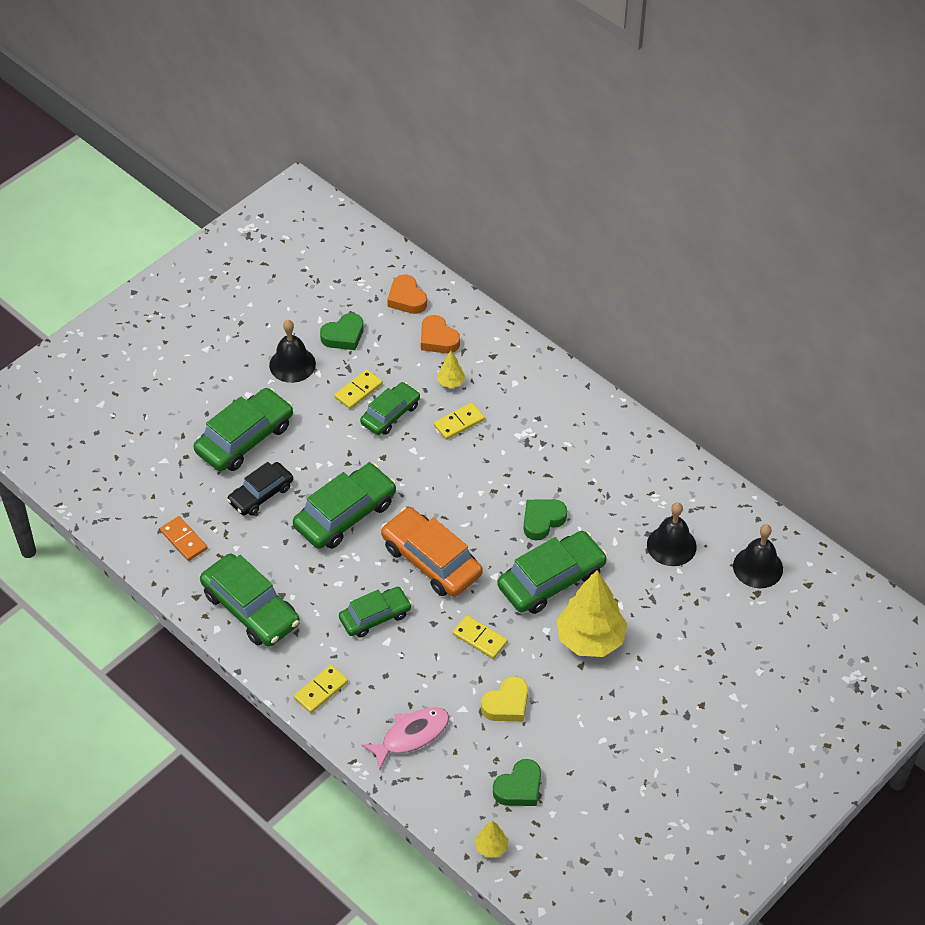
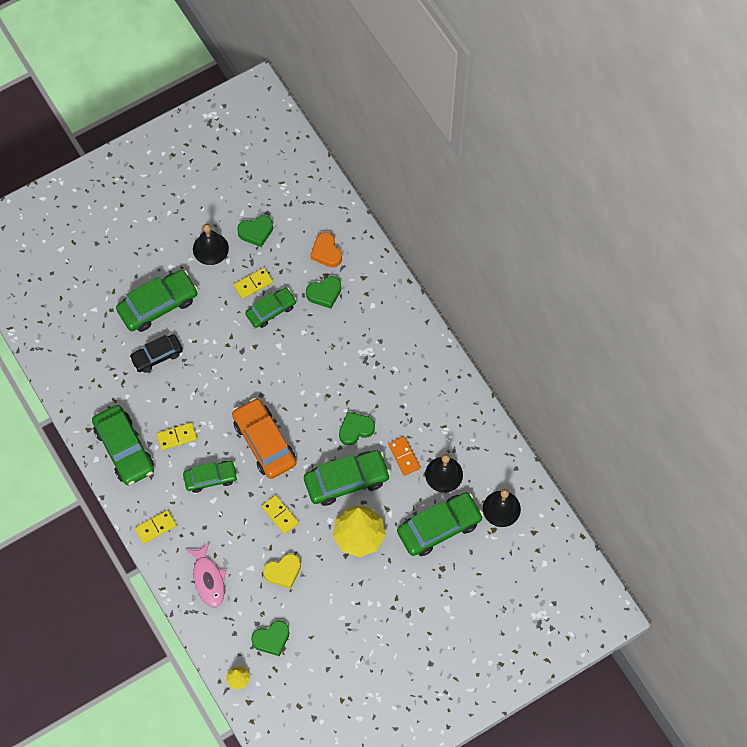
camera: 15 degrees right, 15 degrees up
orange domino [160,516,208,561] -> orange domino moved to [388,436,420,476]
green car [293,463,396,549] -> green car moved to [397,492,483,556]
pink fish [361,707,449,770] -> pink fish turned 90 degrees clockwise [186,543,227,607]
orange heart [387,274,427,314] -> none
yellow domino [434,403,485,440] -> yellow domino moved to [157,422,197,450]
yellow tree [437,351,465,388] -> green heart [306,276,341,309]

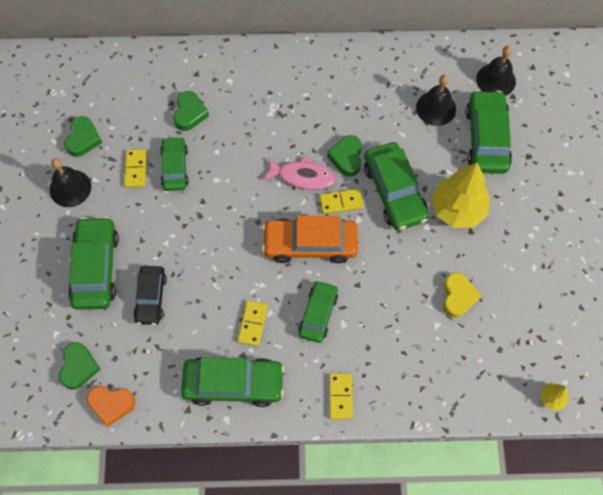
camera: 60 degrees left, 0 degrees up
pink fish [186,543,227,607] -> pink fish moved to [263,156,336,190]
green heart [251,621,290,656] -> green heart moved to [59,342,101,390]
yellow domino [261,495,299,534] -> yellow domino moved to [319,189,364,214]
green car [304,450,391,506] -> green car turned 150 degrees clockwise [364,142,429,231]
orange heart [310,232,342,267] -> orange heart moved to [87,386,135,427]
orange domino [388,436,420,476] -> none

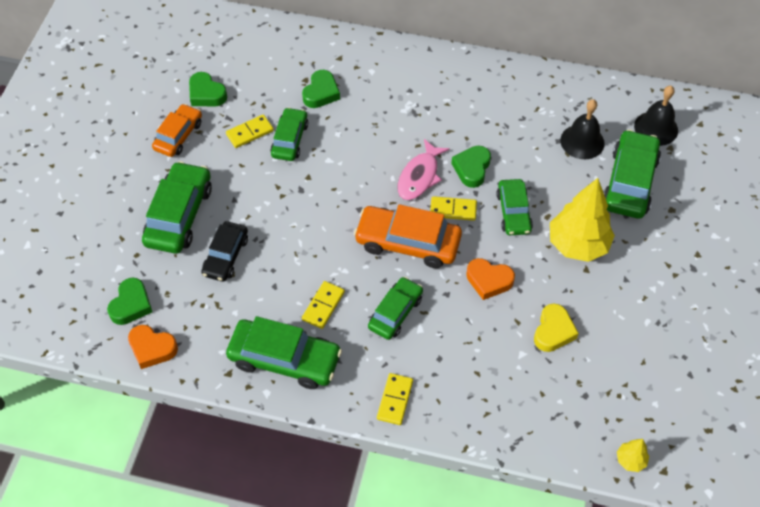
camera: 15 degrees right, 10 degrees down
black bell [50,158,91,207] -> orange car [152,104,202,157]
green heart [64,116,102,157] -> green heart turned 105 degrees clockwise [189,72,227,106]
yellow domino [124,149,147,188] -> yellow domino turned 45 degrees clockwise [226,114,274,148]
pink fish [263,156,336,190] -> pink fish turned 90 degrees clockwise [397,139,450,200]
green car [364,142,429,231] -> green car [496,179,533,235], size x0.64
none -> orange heart [466,258,515,300]

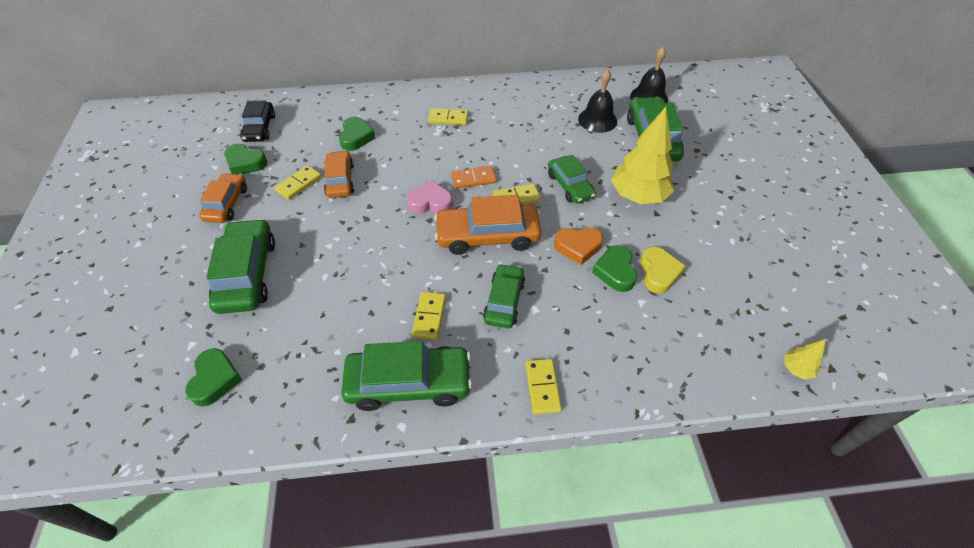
camera: 20 degrees left, 5 degrees down
orange heart [128,325,178,369] -> none
black car [201,221,248,282] -> black car moved to [240,100,275,142]
green car [270,107,308,161] -> orange car [324,151,354,198]
pink fish [397,139,450,200] -> orange domino [451,166,497,189]
green heart [451,146,491,188] -> green heart moved to [592,245,637,292]
none -> pink heart [407,180,453,214]
none -> yellow domino [428,108,469,125]

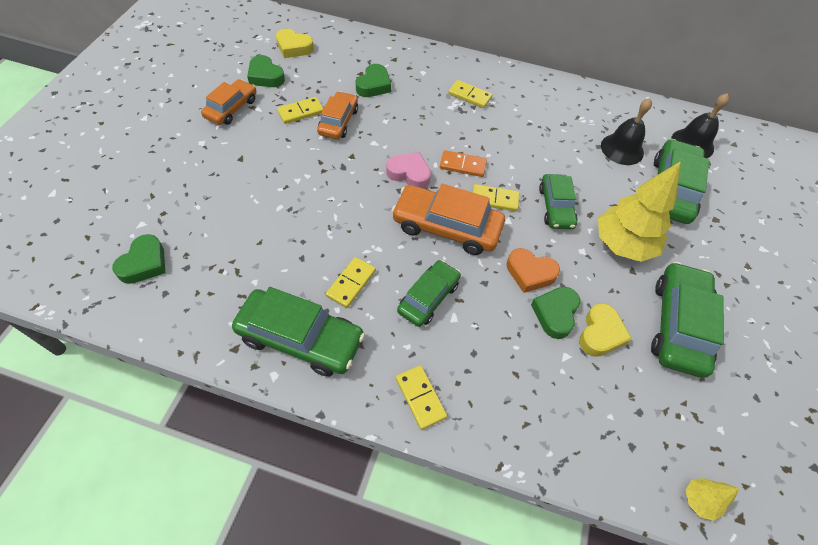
camera: 20 degrees right, 5 degrees up
green car [206,219,275,314] -> green car moved to [651,262,724,378]
black car [240,100,275,142] -> yellow heart [276,29,314,58]
yellow domino [525,359,562,415] -> yellow domino turned 45 degrees counterclockwise [396,365,447,430]

